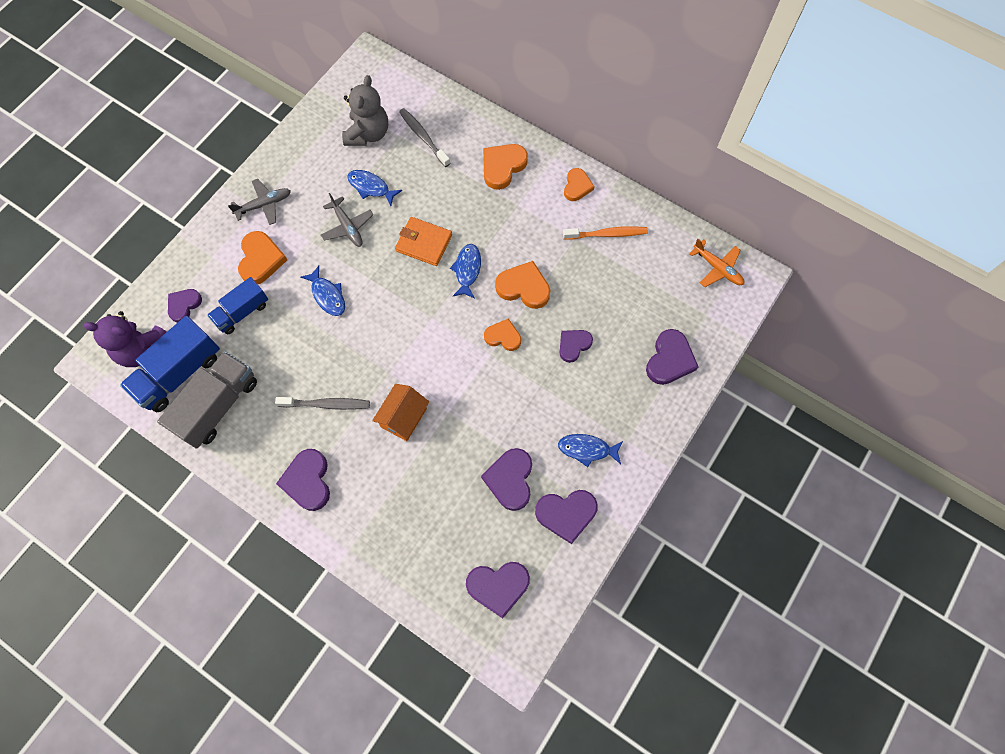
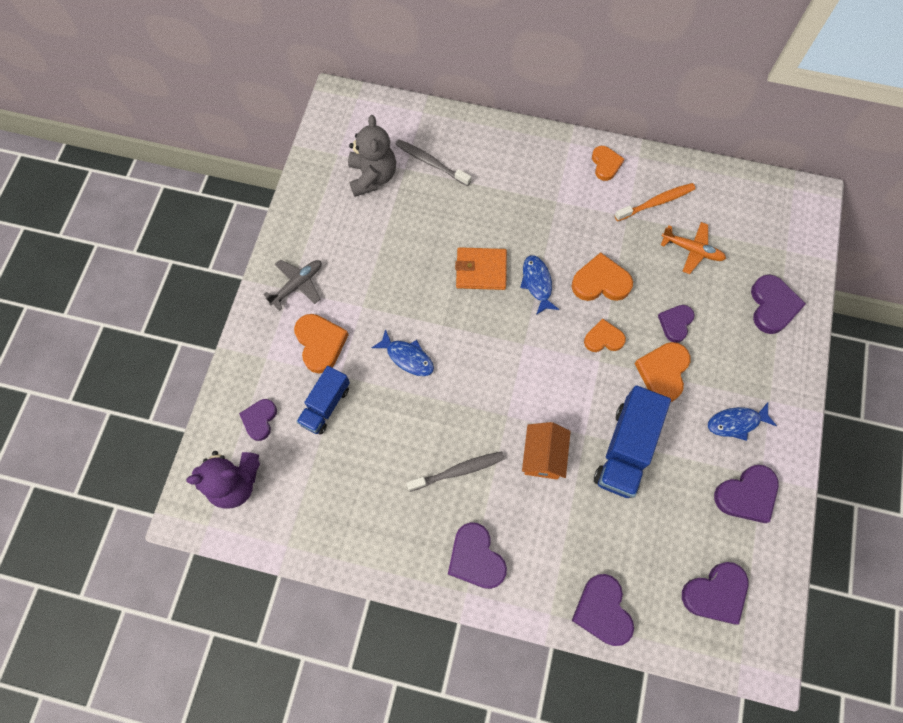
camera: 20 degrees left, 0 degrees up
blue truck [120,316,220,412] -> blue truck moved to [594,385,671,498]
grey truck [157,351,257,449] -> none
grey plane [321,193,373,247] -> none
blue fish [347,170,402,206] -> none
purple heart [481,448,532,511] -> purple heart moved to [572,574,634,646]
orange heart [483,144,528,190] -> orange heart moved to [634,342,690,402]
orange plane [689,239,744,287] -> orange plane moved to [661,222,726,274]

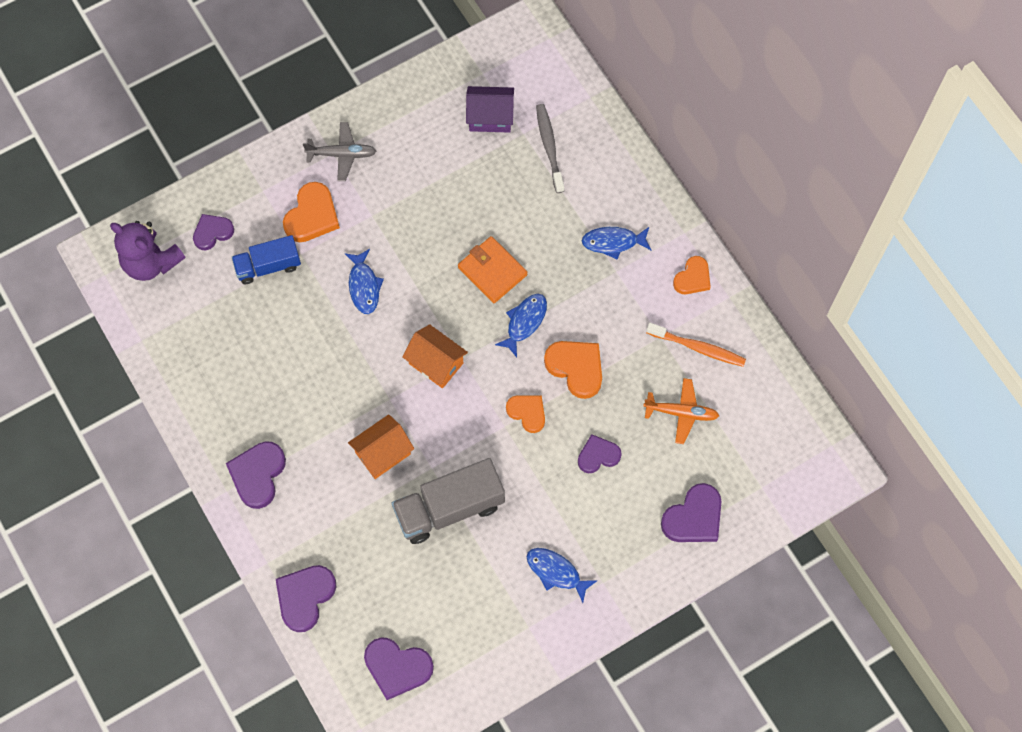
camera: 45 degrees right, 0 degrees up
grey teddy bear [348,115,396,197] -> purple house [466,86,514,133]
grey toothbrush [406,451,505,492] -> none
blue truck [594,385,671,498] -> grey truck [392,458,505,544]
orange heart [634,342,690,402] -> none
orange plane [661,222,726,274] -> orange plane turned 60 degrees counterclockwise [644,378,719,444]
purple heart [714,465,779,523] -> none
none -> orange house [402,324,468,388]
none -> blue fish [582,227,651,259]

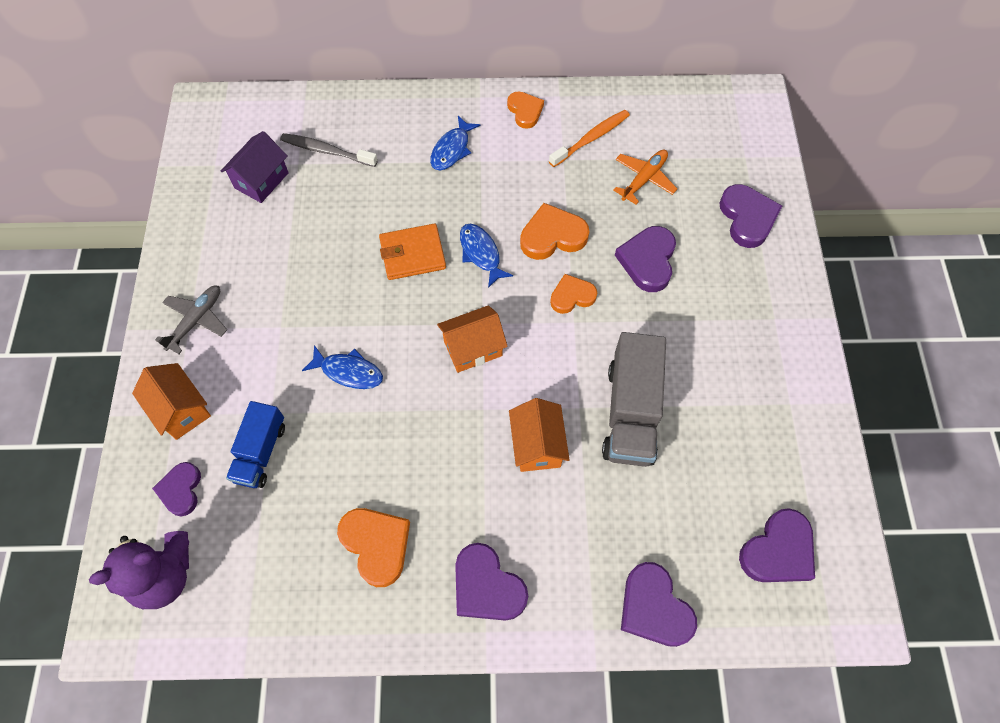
camera: 60 degrees left, 5 degrees down
orange heart [283,182,340,242] -> orange heart moved to [337,508,410,587]
blue fish [527,548,598,603] -> none
purple heart [578,434,622,473] -> purple heart [615,226,676,292], size x1.51
none -> orange house [132,363,211,440]

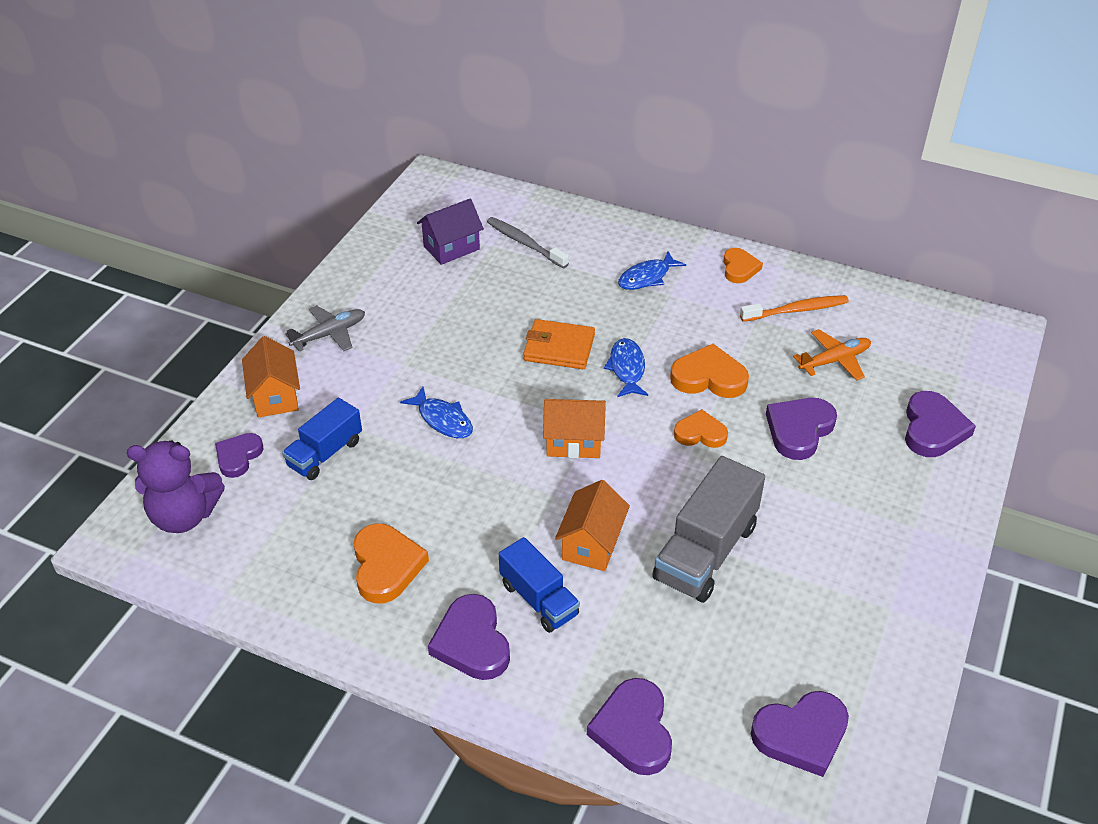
camera: 25 degrees right, 20 degrees down
none -> blue truck [499,537,580,633]

